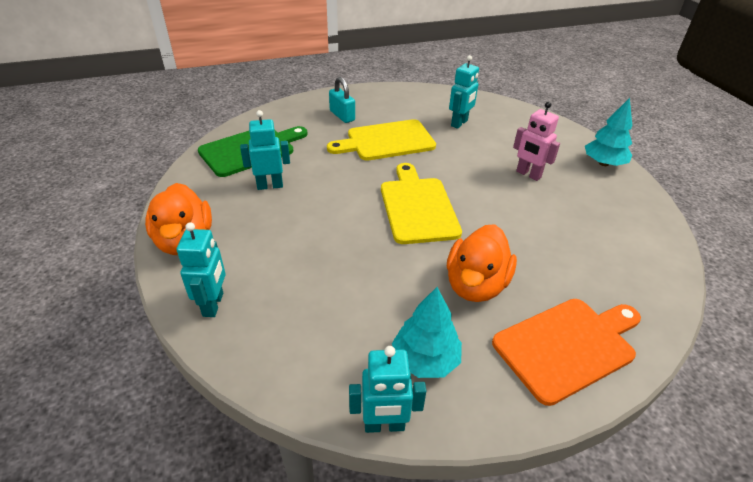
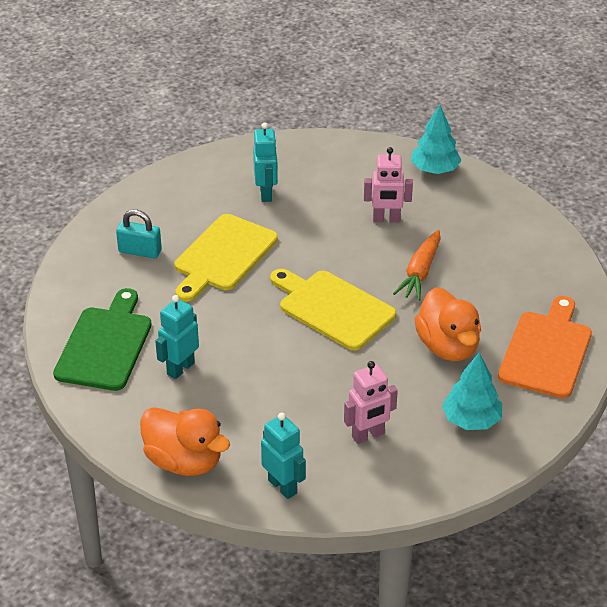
camera: 40 degrees left, 0 degrees up
turquoise robot [349,346,426,433] -> none
none -> pink robot [344,361,398,444]
none -> orange carrot [393,230,441,301]

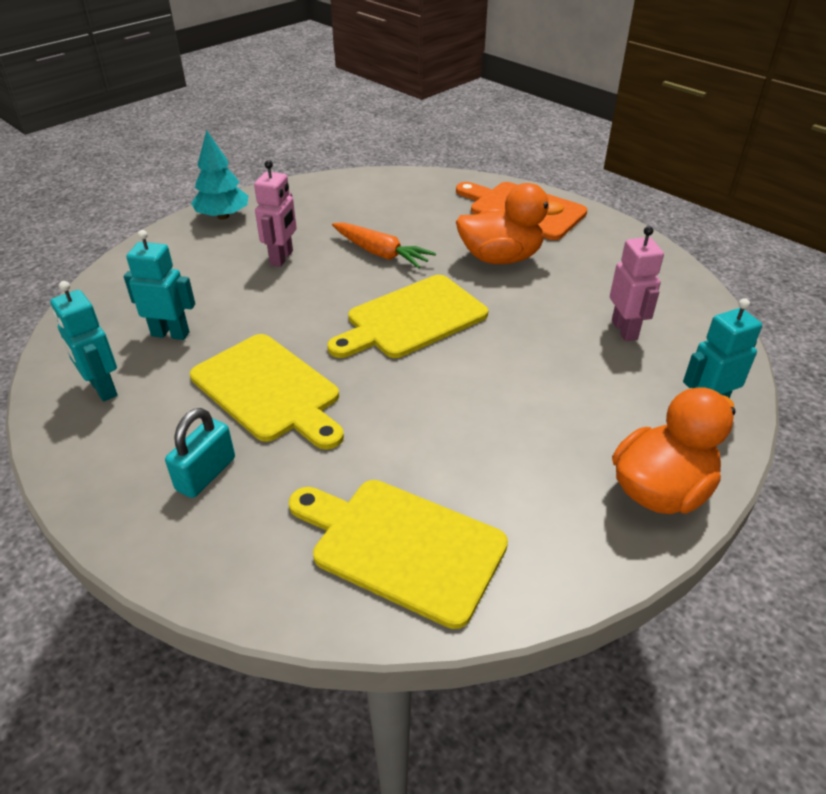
camera: 75 degrees left, 0 degrees up
green cutting board [53,288,152,391] -> yellow cutting board [289,480,508,629]
turquoise robot [155,295,199,379] -> turquoise robot moved to [50,281,117,401]
turquoise tree [442,353,502,430] -> none

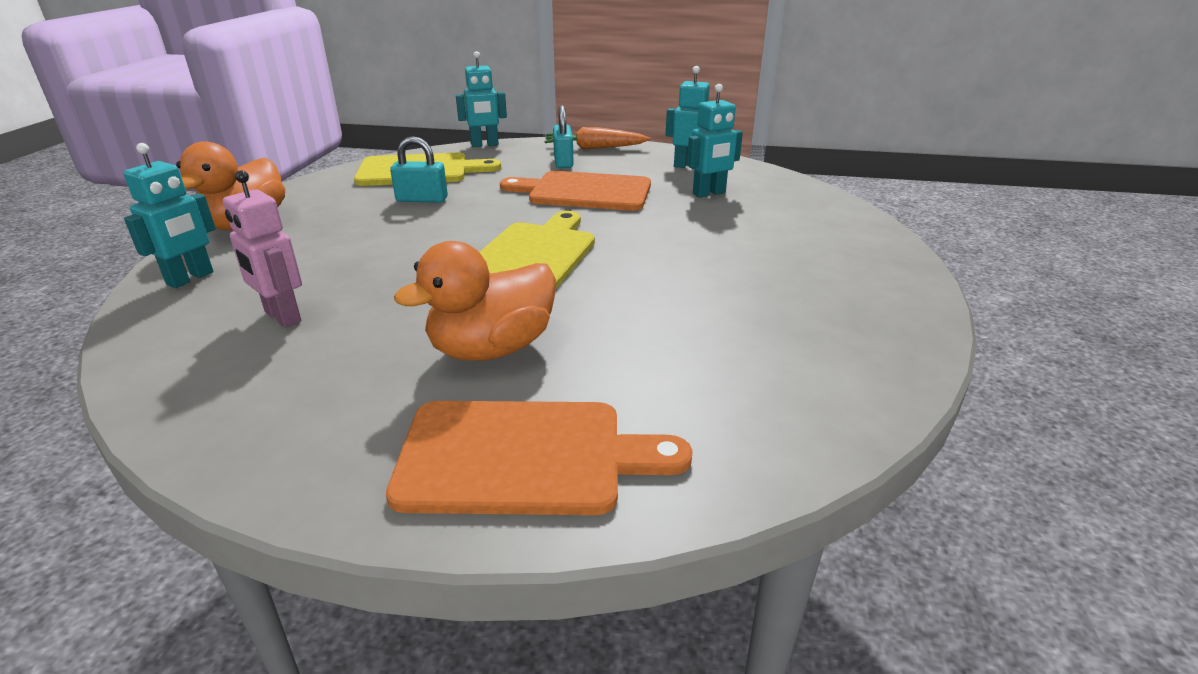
camera: 145 degrees right, 10 degrees down
yellow cutting board [190,334,344,450] -> orange cutting board [500,171,651,211]
turquoise tree [191,130,248,220] -> none
pink robot [254,160,297,267] -> none
orange carrot [332,222,436,268] -> orange carrot moved to [545,127,650,149]
none -> turquoise padlock [390,136,448,203]
none -> turquoise robot [456,51,507,147]

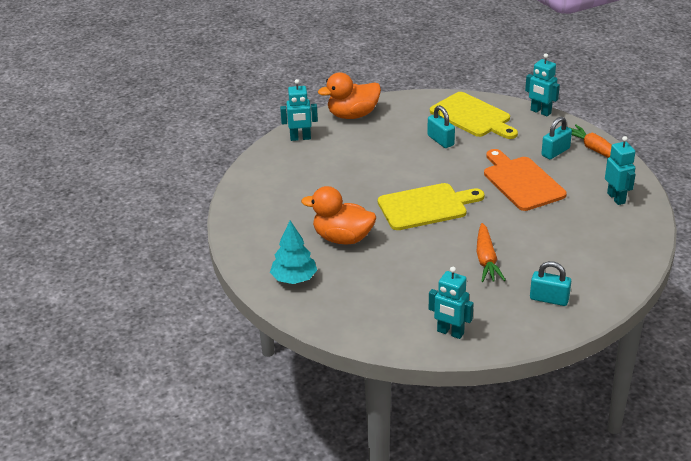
camera: 55 degrees right, 5 degrees up
pink robot [223,170,302,328] -> none
orange cutting board [386,401,693,515] -> turquoise tree [270,221,317,284]
turquoise robot [687,84,743,198] -> turquoise robot moved to [429,267,474,339]
none -> orange carrot [476,223,505,282]
none -> turquoise padlock [530,261,571,306]

